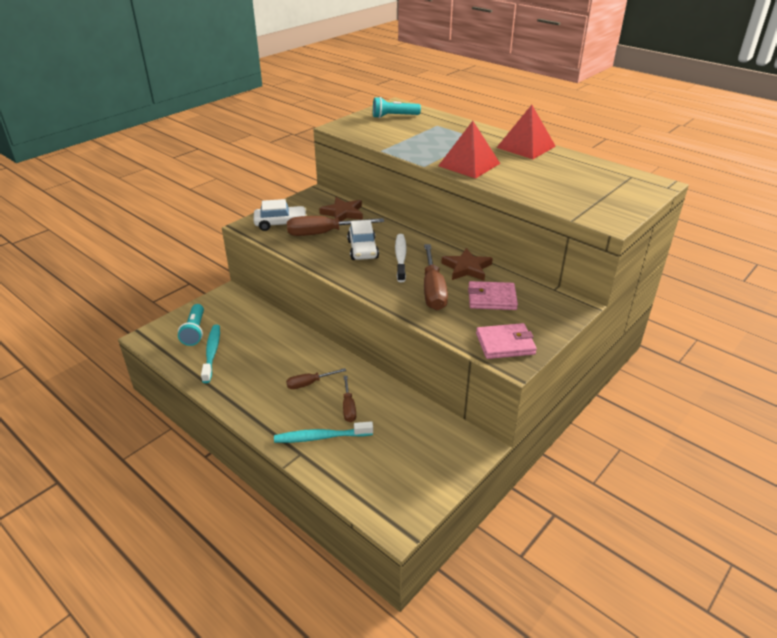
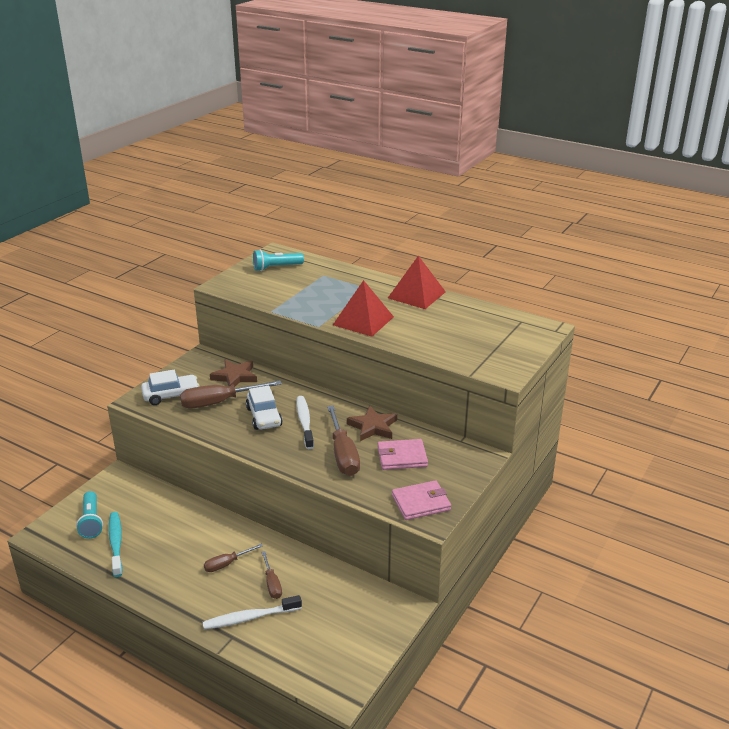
camera: 10 degrees left, 5 degrees down
turquoise toothbrush [274,421,373,443] -> white toothbrush [203,595,302,629]

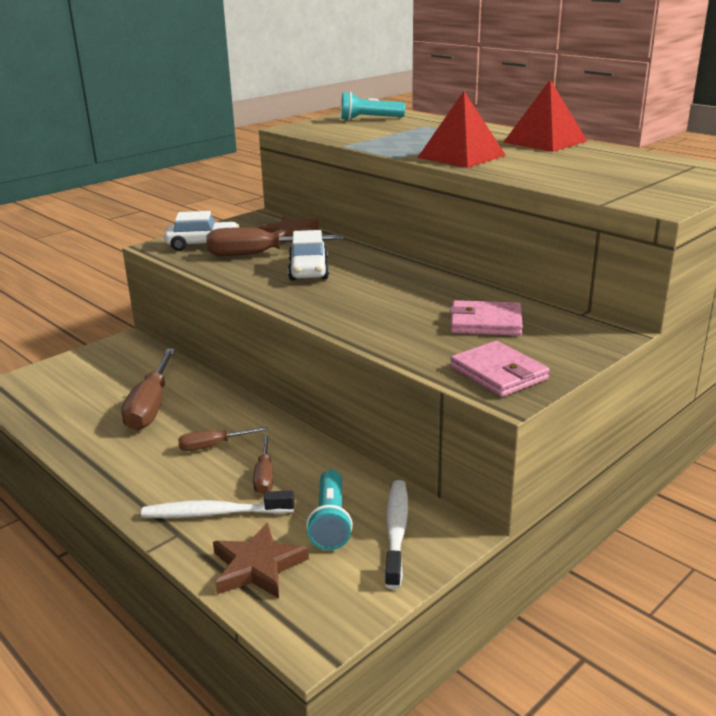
camera: 15 degrees right, 5 degrees down
turquoise flashlight [76,491,103,539] -> turquoise flashlight moved to [306,470,353,550]
turquoise toothbrush [109,512,123,577] -> none
white toothbrush [296,396,314,449] -> white toothbrush moved to [384,480,408,589]
brown screwdriver [327,405,360,476] -> brown screwdriver moved to [121,349,175,431]
brown star [347,406,397,441] -> brown star moved to [213,522,309,599]
pink wallet [392,480,451,520] -> pink wallet turned 60 degrees clockwise [450,341,549,397]

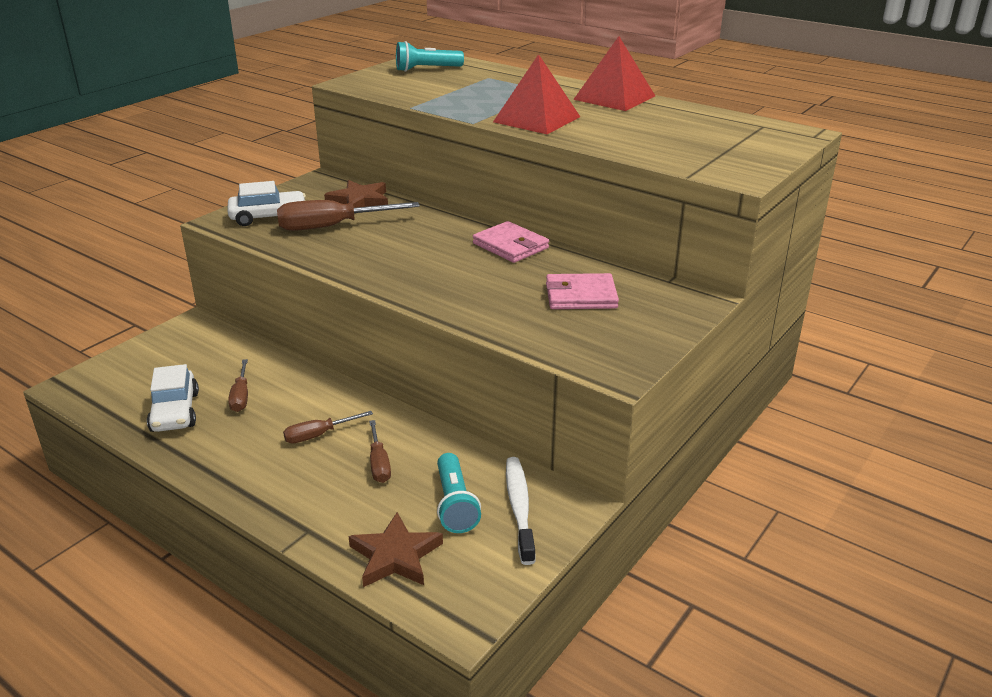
camera: 10 degrees left, 5 degrees up
brown screwdriver [121,349,175,431] -> brown screwdriver [228,359,248,412], size x0.55
white toothbrush [141,491,294,518] -> none
white car [288,230,329,281] -> white car moved to [147,364,199,432]
pink wallet [450,341,549,397] -> pink wallet moved to [473,221,549,263]

